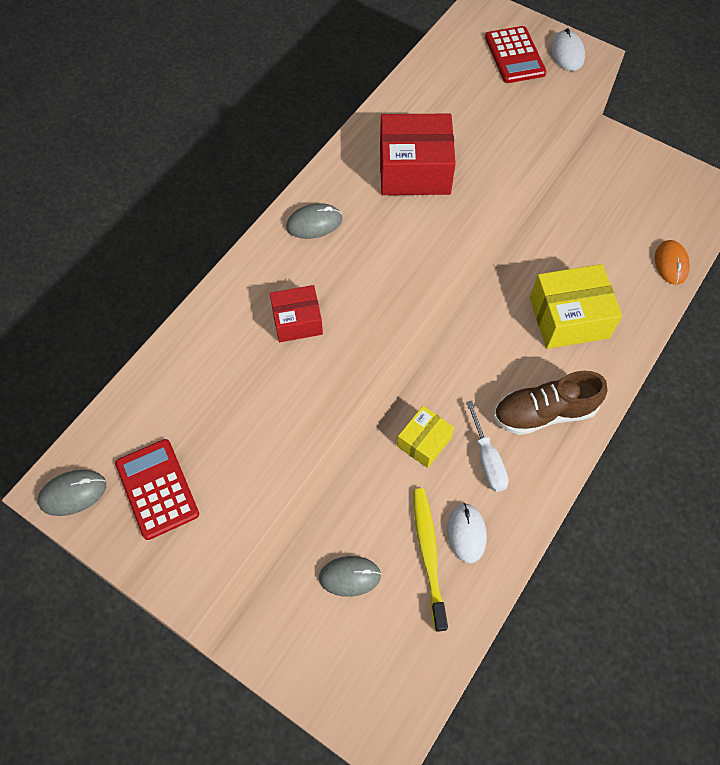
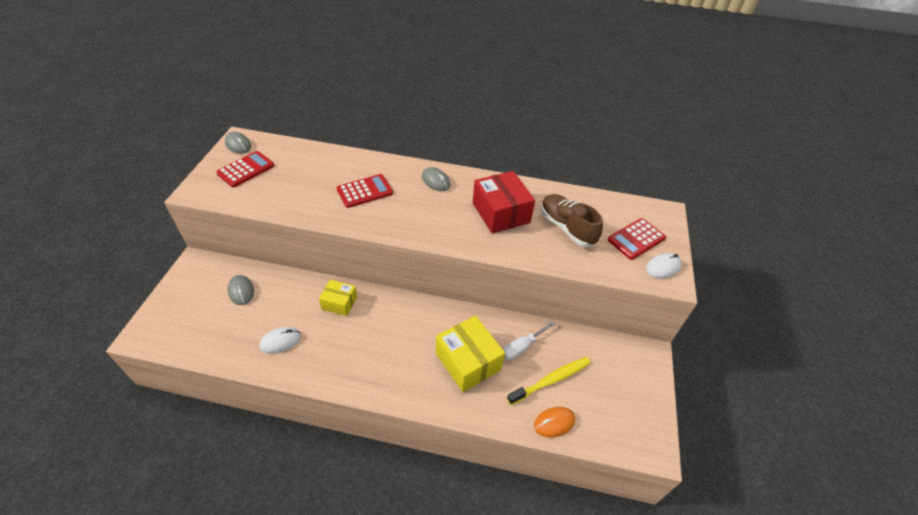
camera: 65 degrees right, 15 degrees down
red box [270,285,323,342] -> red calculator [336,174,393,208]
yellow toothbrush [413,488,448,632] -> yellow toothbrush moved to [507,357,591,405]
white screwdriver [466,401,509,492] -> white screwdriver moved to [503,321,555,360]
brown shoe [493,371,607,435] -> brown shoe moved to [541,194,603,247]

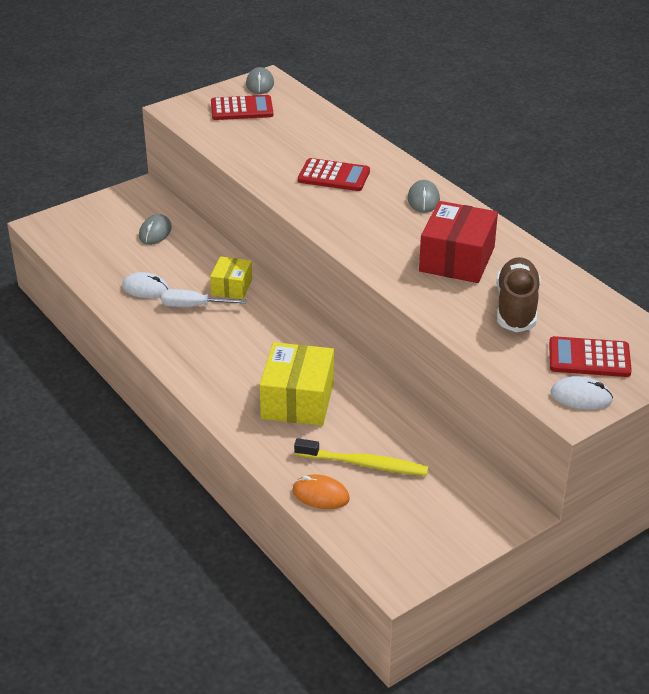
camera: 45 degrees right, 10 degrees down
yellow box [319,280,357,316] -> yellow box turned 45 degrees clockwise [210,256,252,299]
white screwdriver [503,321,555,360] -> white screwdriver moved to [161,289,246,307]

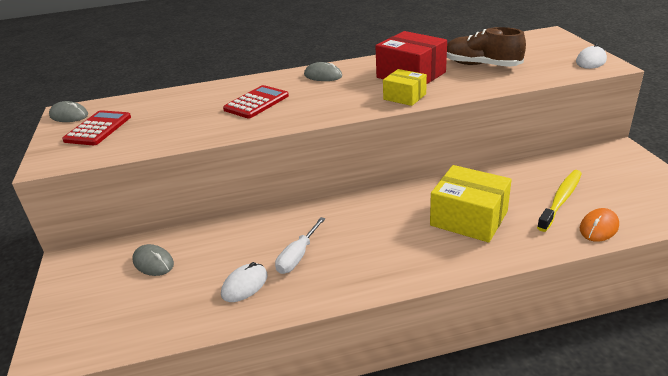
camera: 65 degrees left, 5 degrees down
yellow box [210,256,252,299] -> yellow box moved to [383,69,427,106]
red calculator [549,336,632,377] -> none

